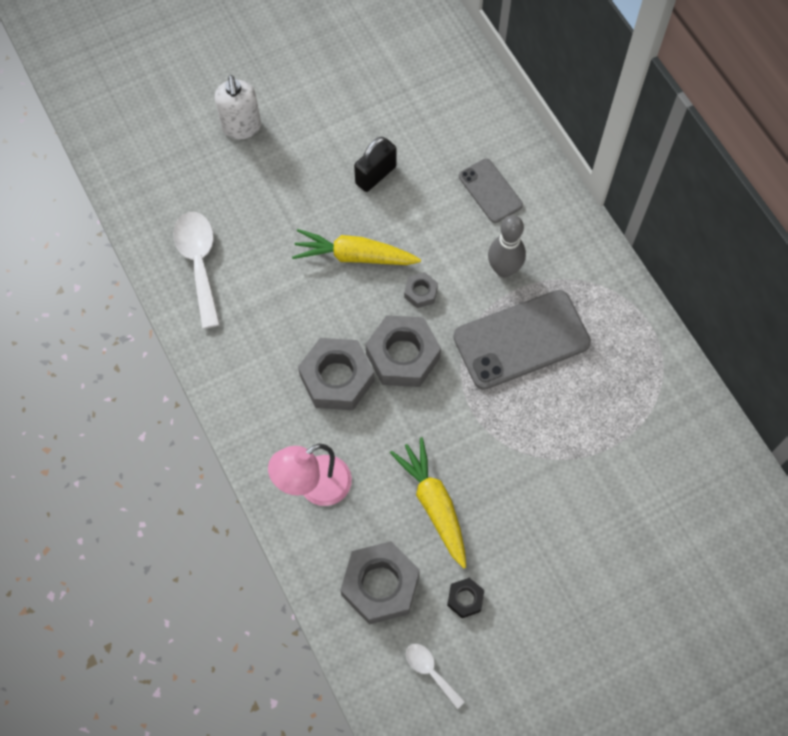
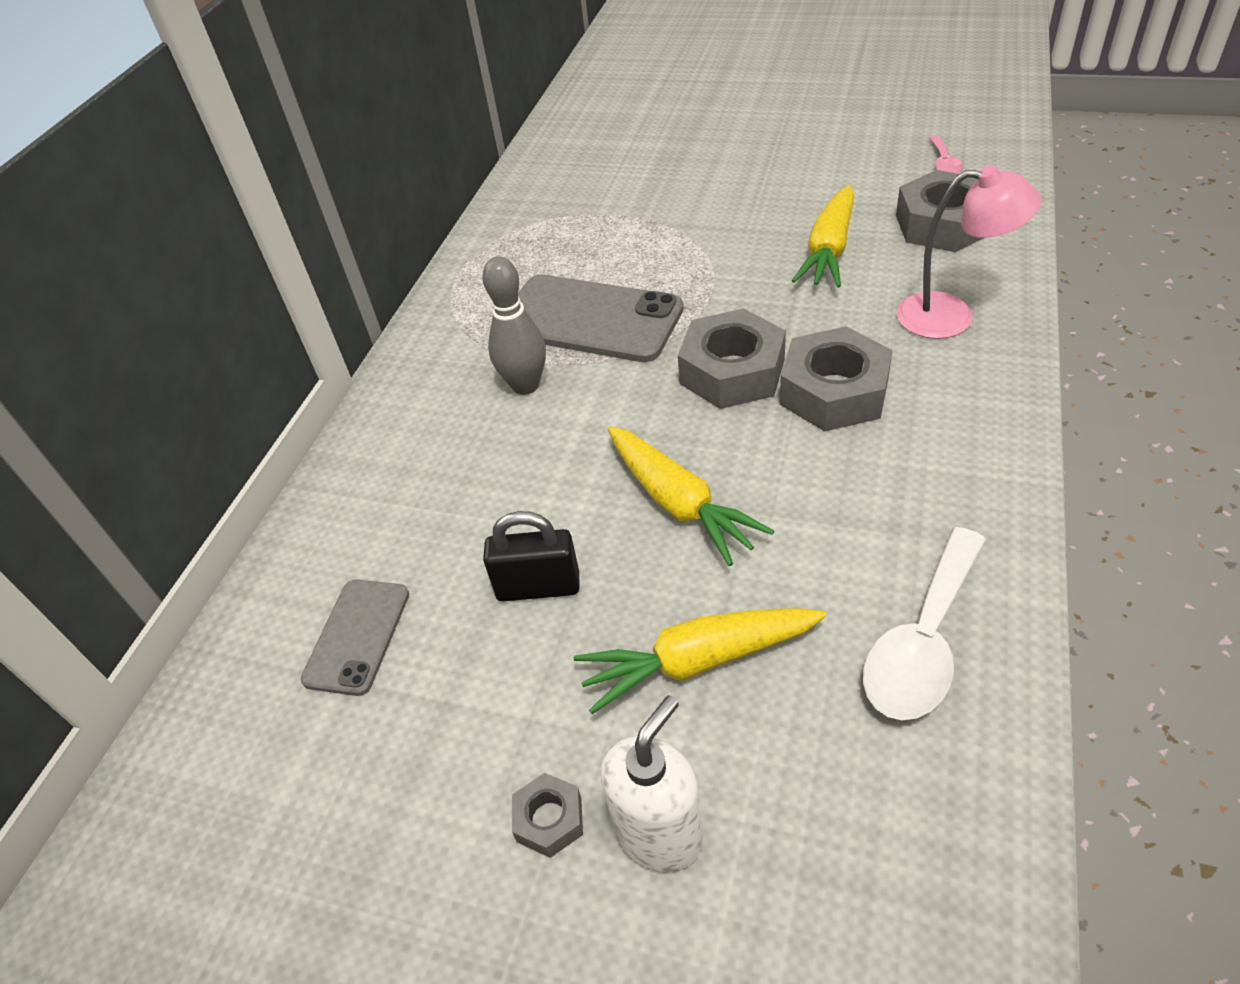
camera: 130 degrees left, 20 degrees down
grey nut [404,272,438,308] -> grey nut moved to [512,773,583,858]
white spoon [406,644,465,709] -> pink spoon [929,135,963,174]
black nut [447,578,484,618] -> none
grey phone [459,158,523,223] -> grey phone moved to [301,579,409,696]
none -> yellow carrot [574,608,826,714]

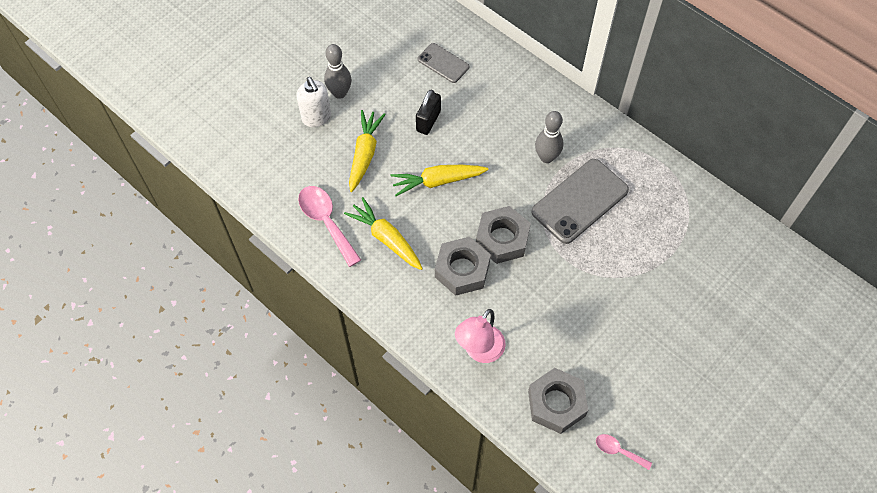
camera: 110 degrees right, 15 degrees up
grey nut [512,773,583,858] -> grey bowling pin [324,44,351,99]
yellow carrot [792,185,854,288] -> yellow carrot moved to [344,197,423,270]
white spoon [863,527,986,720] -> pink spoon [298,186,361,267]

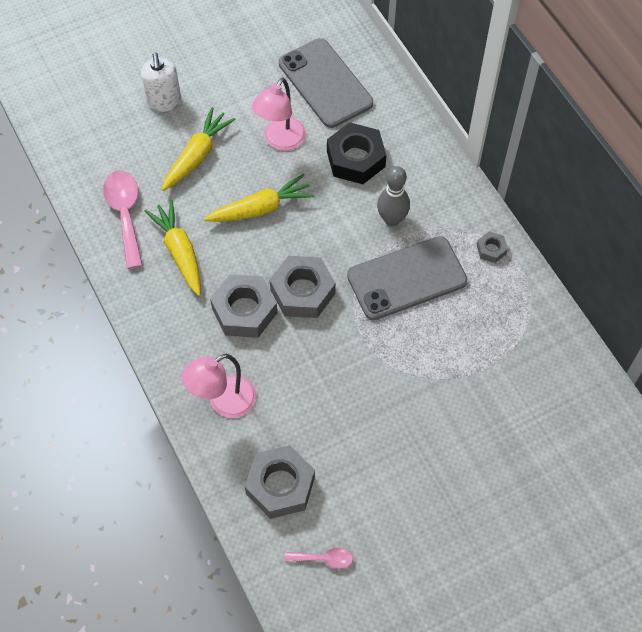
camera: 20 degrees right, 0 degrees up
grey bowling pin [324,44,351,99] -> none
yellow carrot [390,165,488,196] -> yellow carrot turned 150 degrees clockwise [204,174,315,222]
black padlock [416,90,441,135] -> pink lamp [252,77,306,151]
grey phone [418,43,469,83] -> grey phone [279,38,373,128], size x1.78
pink spoon [596,434,652,470] -> pink spoon turned 135 degrees clockwise [285,548,353,569]
none -> black nut [327,122,386,184]
none -> grey nut [477,231,508,263]

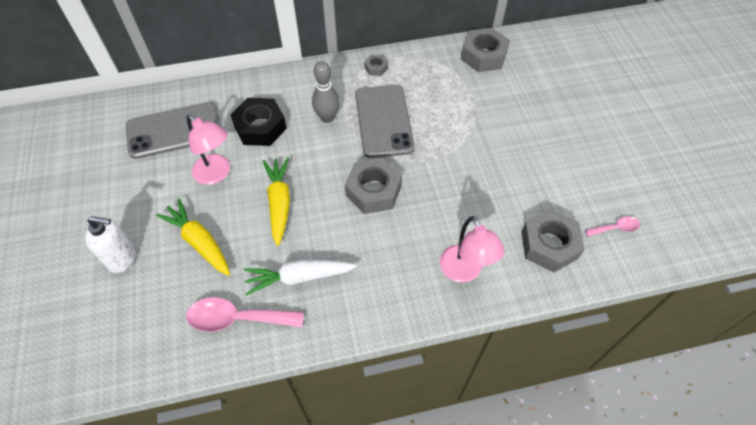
camera: 75 degrees left, 5 degrees down
yellow carrot [145,200,201,296] -> white carrot [244,260,357,296]
grey nut [210,274,277,338] -> grey nut moved to [461,28,510,72]
pink spoon [285,548,353,569] -> pink spoon turned 60 degrees clockwise [585,216,640,237]

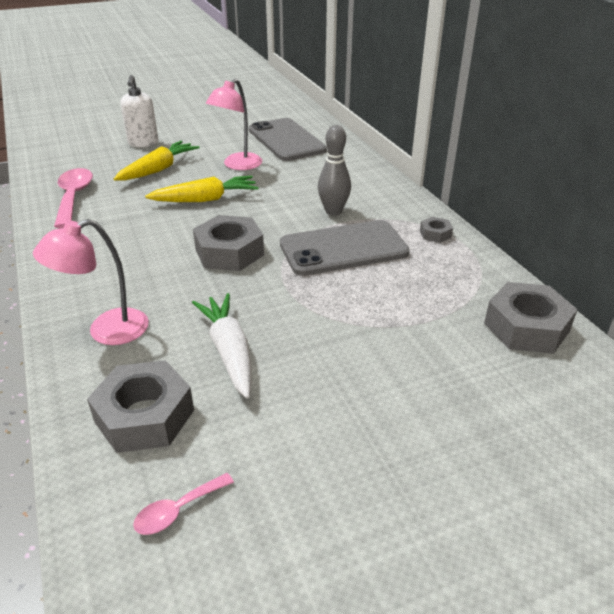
camera: 80 degrees right, 20 degrees down
black nut [230,98,287,146] -> none
white carrot [244,260,357,296] -> white carrot moved to [192,293,252,399]
pink spoon [585,216,640,237] -> pink spoon turned 75 degrees clockwise [133,473,234,535]

